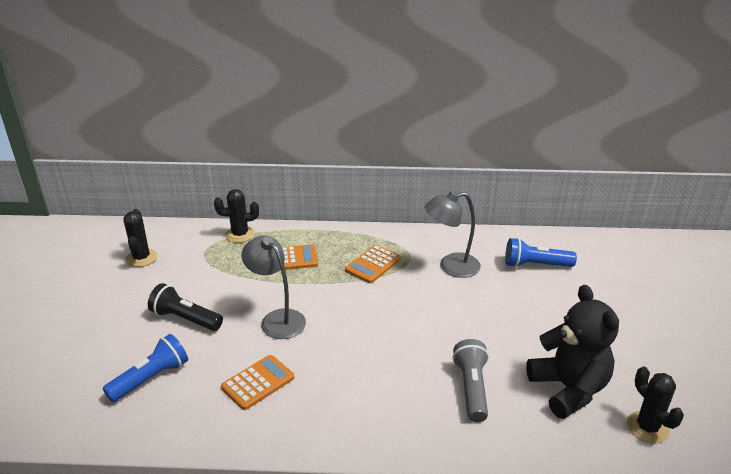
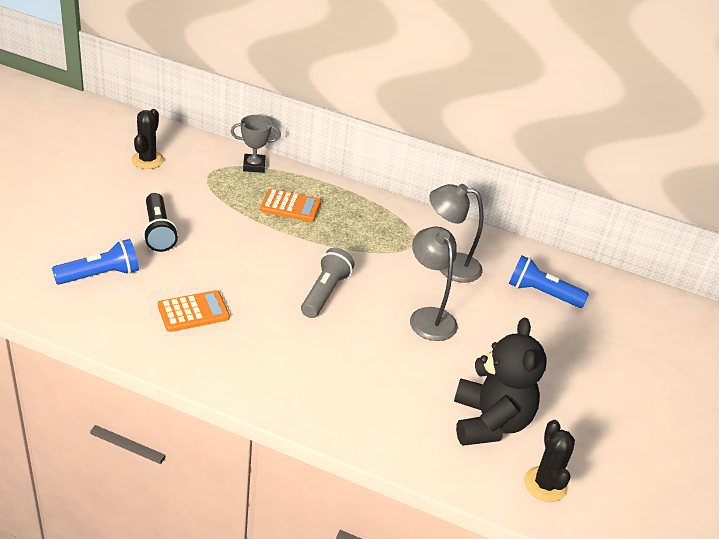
camera: 15 degrees right, 5 degrees up
black flashlight [148,283,223,331] -> black flashlight turned 150 degrees counterclockwise [143,193,178,252]
black cactus [214,189,259,243] -> grey trophy [231,115,281,173]
grey lamp [242,235,306,339] -> grey lamp moved to [410,226,458,341]
orange calculator [345,245,401,283] -> none
grey flashlight [453,339,489,422] -> grey flashlight moved to [301,248,355,318]

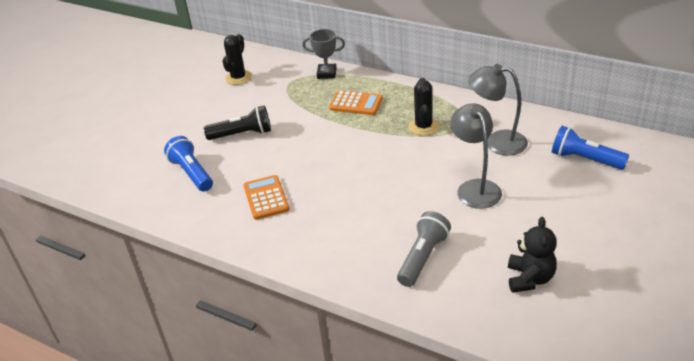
camera: 15 degrees right, 0 degrees up
blue flashlight [52,239,139,285] -> blue flashlight turned 105 degrees counterclockwise [164,136,213,192]
black flashlight [143,193,178,252] -> black flashlight turned 90 degrees counterclockwise [204,105,271,140]
orange calculator [158,290,230,332] -> orange calculator turned 90 degrees counterclockwise [243,175,290,220]
grey flashlight [301,248,355,318] -> grey flashlight moved to [397,211,451,287]
black teddy bear [454,318,547,446] -> black teddy bear [508,217,557,293], size x0.63
black cactus [524,420,575,502] -> black cactus moved to [409,78,439,136]

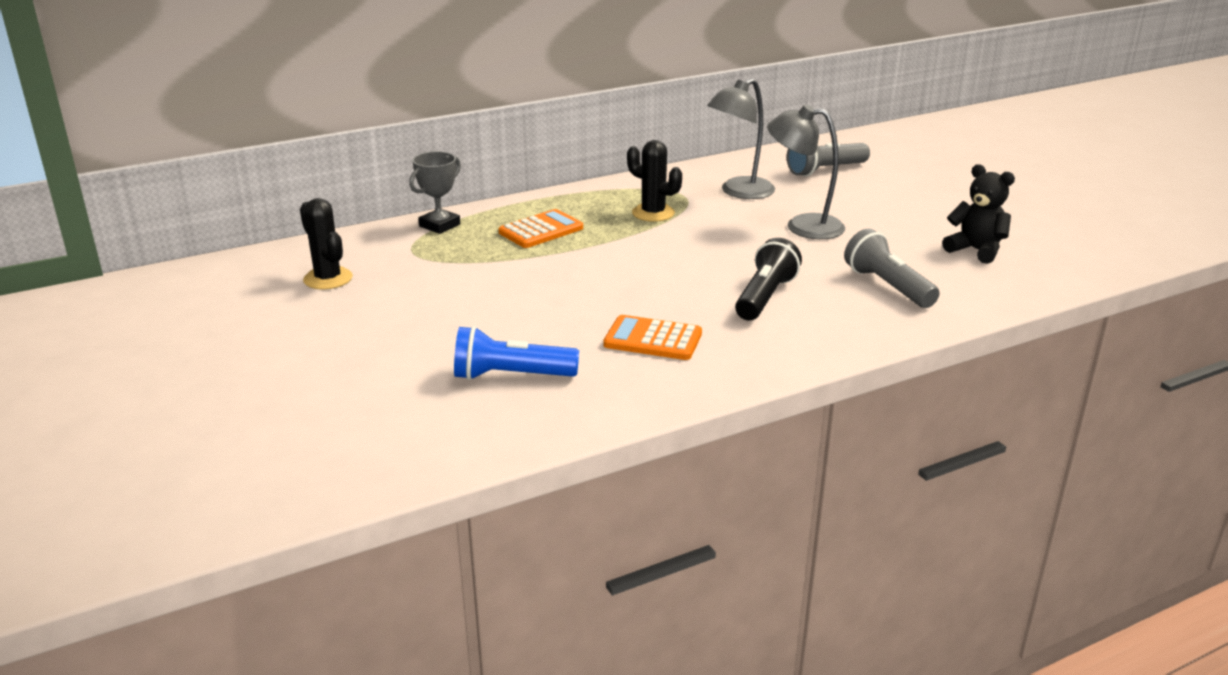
camera: 60 degrees left, 10 degrees down
black flashlight [204,105,271,140] -> black flashlight moved to [735,238,802,321]
blue flashlight [552,126,629,170] -> grey flashlight [787,143,870,176]

